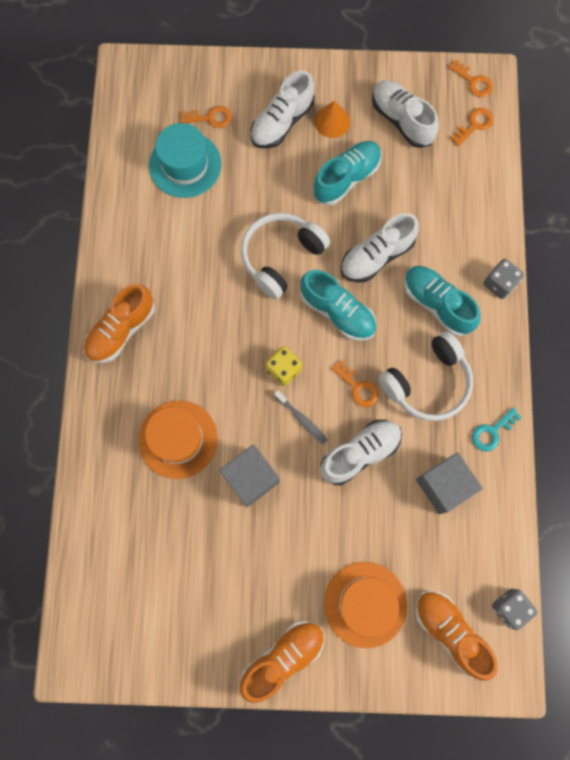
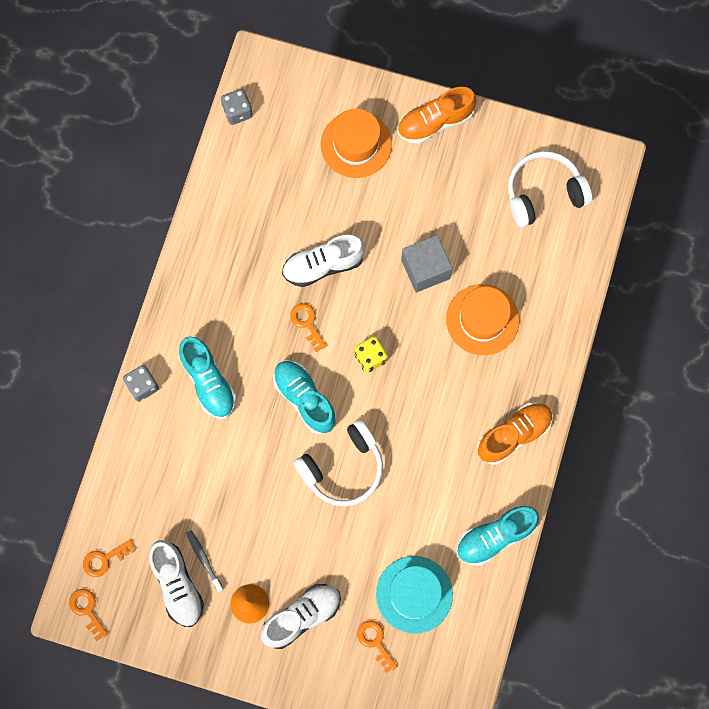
camera: 165 degrees left, 0 degrees up
orange key [181,106,232,128] -> orange key turned 45 degrees clockwise [357,620,397,673]
grey toothbrush [274,390,327,444] -> grey toothbrush moved to [186,530,224,592]
turquoise shoe [313,141,381,206] -> turquoise shoe moved to [456,506,539,566]
white shoe [341,213,419,282] -> none
white headphones [379,331,473,421] -> white headphones moved to [508,151,592,227]
orange shoe [415,591,498,681] -> none
grey cube [416,452,483,514] -> none
turquoise key [472,407,522,451] -> none

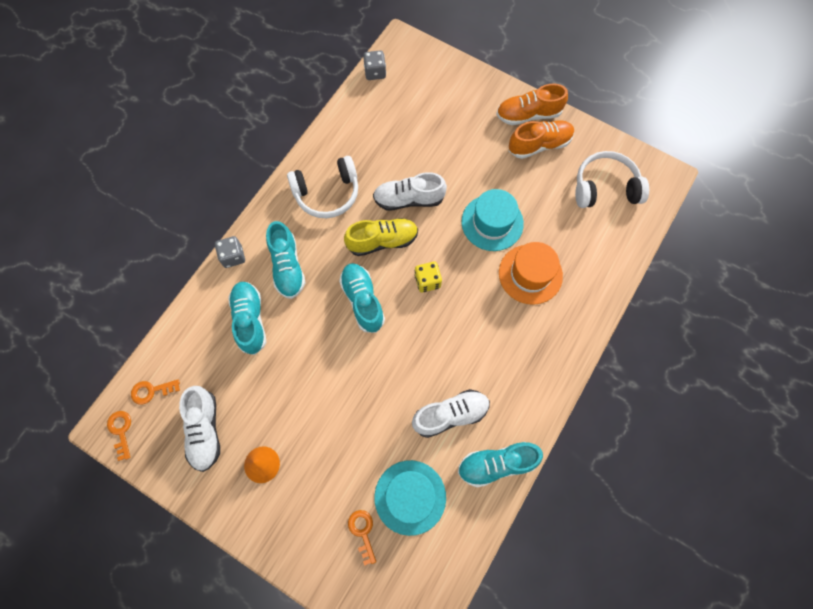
camera: 15 degrees right, 5 degrees down
grey toothbrush [186,530,224,592] -> none
white shoe [261,584,341,649] -> white shoe moved to [412,389,490,438]
orange key [290,303,327,352] -> yellow shoe [344,218,418,256]
white headphones [294,420,383,506] -> white headphones moved to [287,156,358,218]
orange hat [321,109,392,178] -> none
grey cube [401,235,453,293] -> turquoise hat [462,189,524,251]
orange shoe [477,403,553,465] -> orange shoe moved to [509,120,574,159]
none -> turquoise shoe [228,281,266,355]

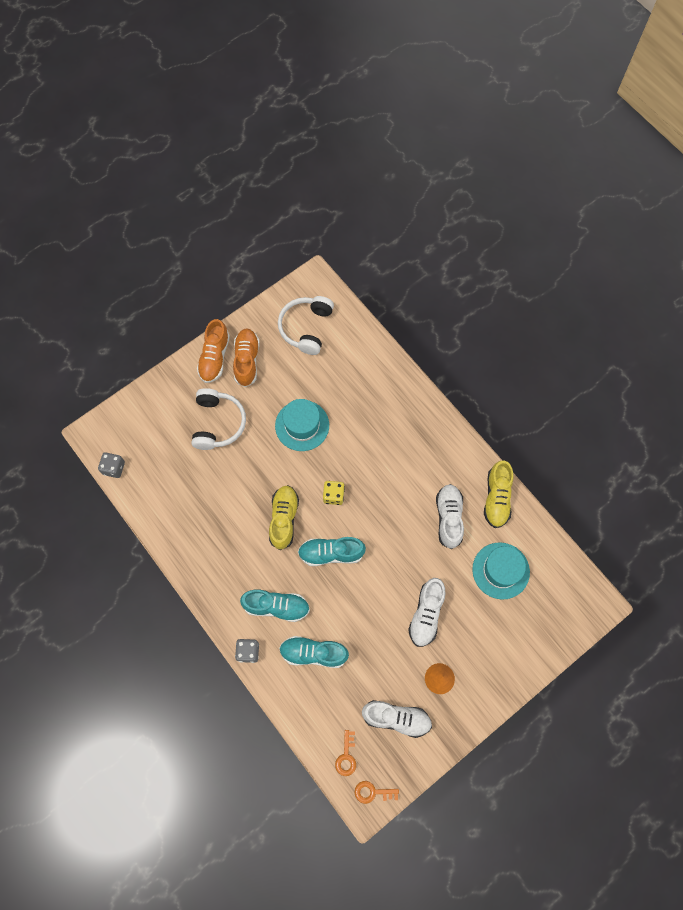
camera: 70 degrees left, 0 degrees up
white headphones [287,156,358,218] -> white headphones moved to [192,388,246,450]
orange key [348,510,376,566] -> none
white shoe [373,172,447,210] -> white shoe moved to [408,578,446,647]
turquoise shoe [458,442,543,487] -> yellow shoe [484,460,514,528]
orange hat [499,242,563,305] -> none

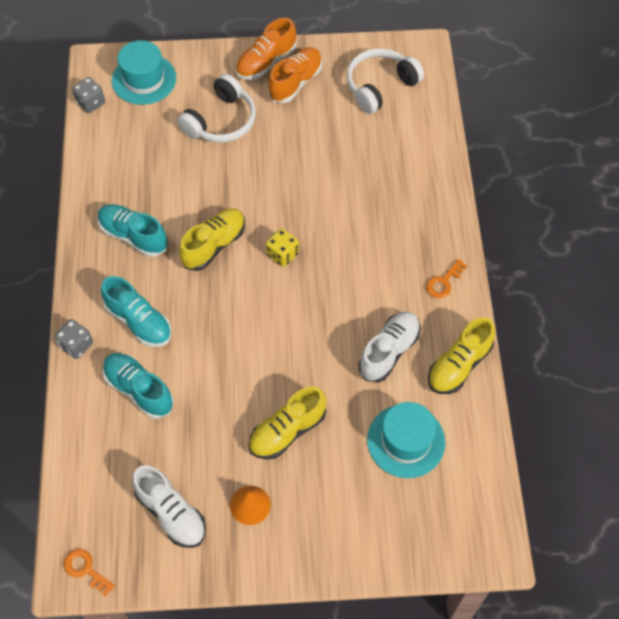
camera: 35 degrees right, 10 degrees down
turquoise hat [275,399,329,451] -> turquoise hat moved to [112,40,176,105]
turquoise shoe [298,537,366,566] -> turquoise shoe moved to [98,204,168,257]
orange key [335,730,356,776] -> orange key moved to [426,259,467,298]
white shoe [408,578,446,647] -> yellow shoe [248,386,326,459]

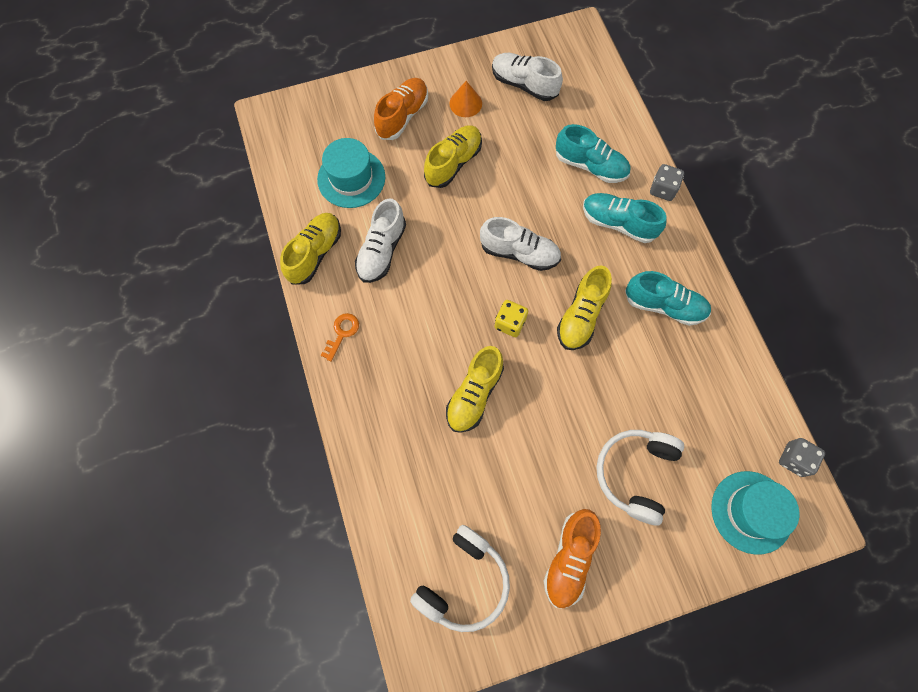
camera: 165 degrees right, 10 degrees up
orange key [64,549,115,597] -> none
orange shoe [236,18,297,80] -> orange shoe moved to [374,78,428,140]
none -> yellow shoe [446,346,504,433]
none -> white shoe [480,217,561,271]

